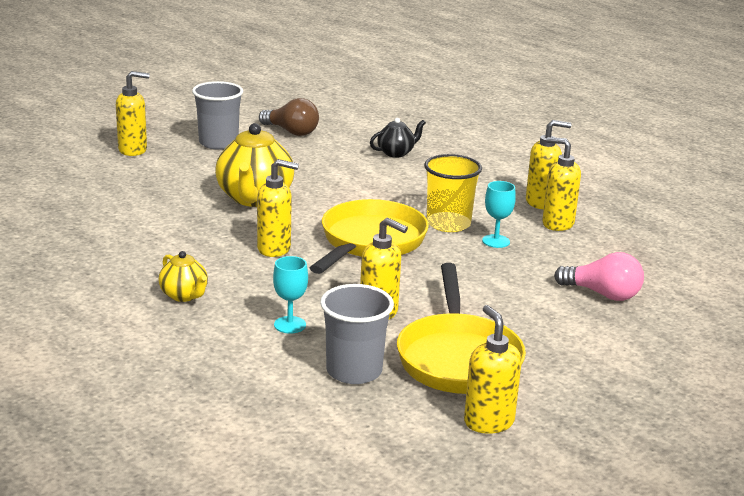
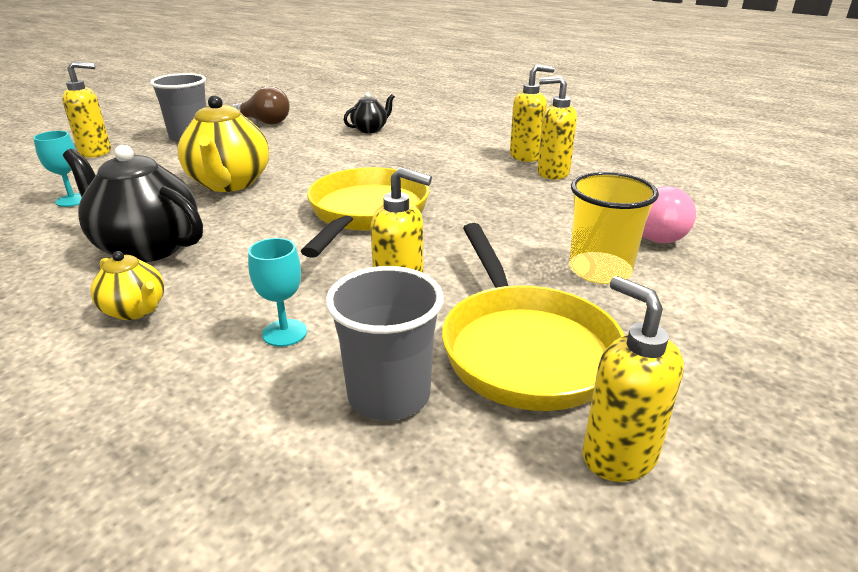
camera: 10 degrees left, 5 degrees up
yellow soap dispenser [257,159,299,257] -> none
yellow cup [424,154,482,232] -> yellow cup moved to [569,172,659,284]
turquoise goblet [482,181,516,248] -> turquoise goblet moved to [33,131,82,207]
none -> black teapot [63,145,203,262]

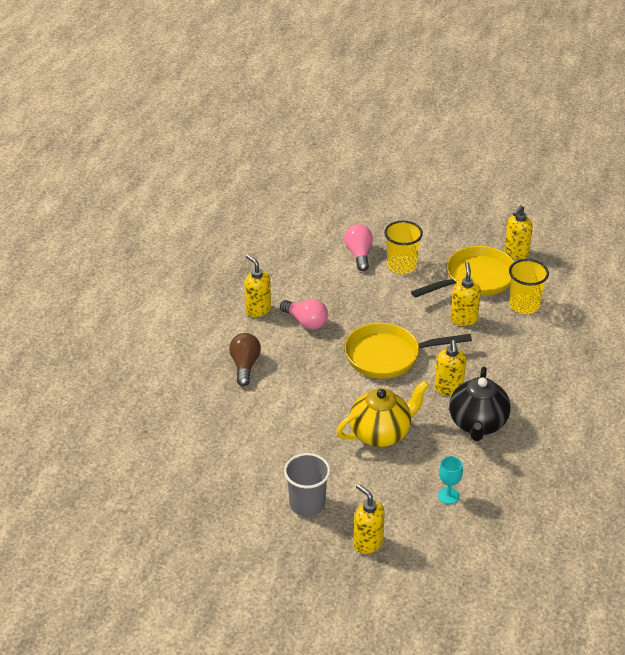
camera: 110 degrees left, 10 degrees up
yellow teapot [90,251,164,320] -> none
brown light bulb [232,86,290,125] -> brown light bulb moved to [229,333,261,386]
turquoise goblet [248,238,307,347] -> none
grey cup [326,266,444,421] -> yellow cup [509,259,549,314]
black teapot [344,92,395,133] -> none
yellow soap dispenser [537,76,577,180] -> yellow soap dispenser moved to [435,340,466,396]
none -> pink light bulb [280,299,328,330]

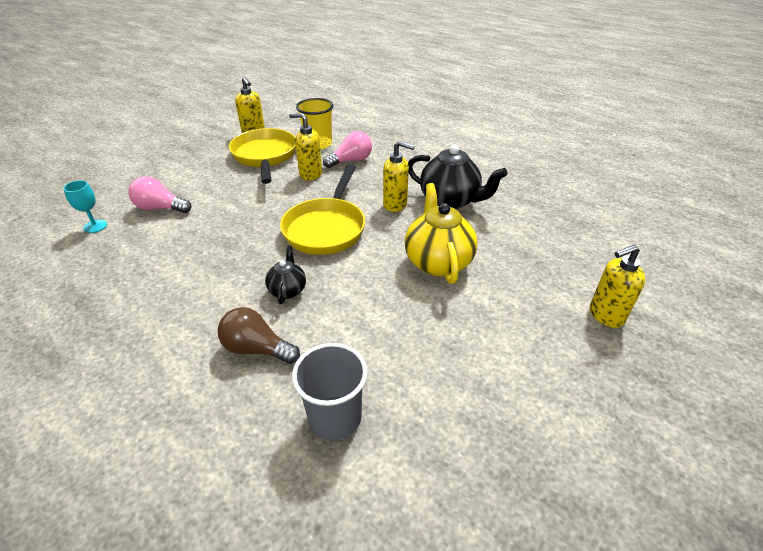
camera: 70 degrees left, 0 degrees up
yellow soap dispenser [244,255,271,317] -> none
pink light bulb [280,299,328,330] -> pink light bulb moved to [323,131,372,168]
grey cup [284,453,330,517] -> grey cup moved to [292,343,368,441]
yellow cup [384,221,423,274] -> none
turquoise goblet [438,456,463,504] -> turquoise goblet moved to [63,180,107,233]
none -> black teapot [265,246,306,304]

